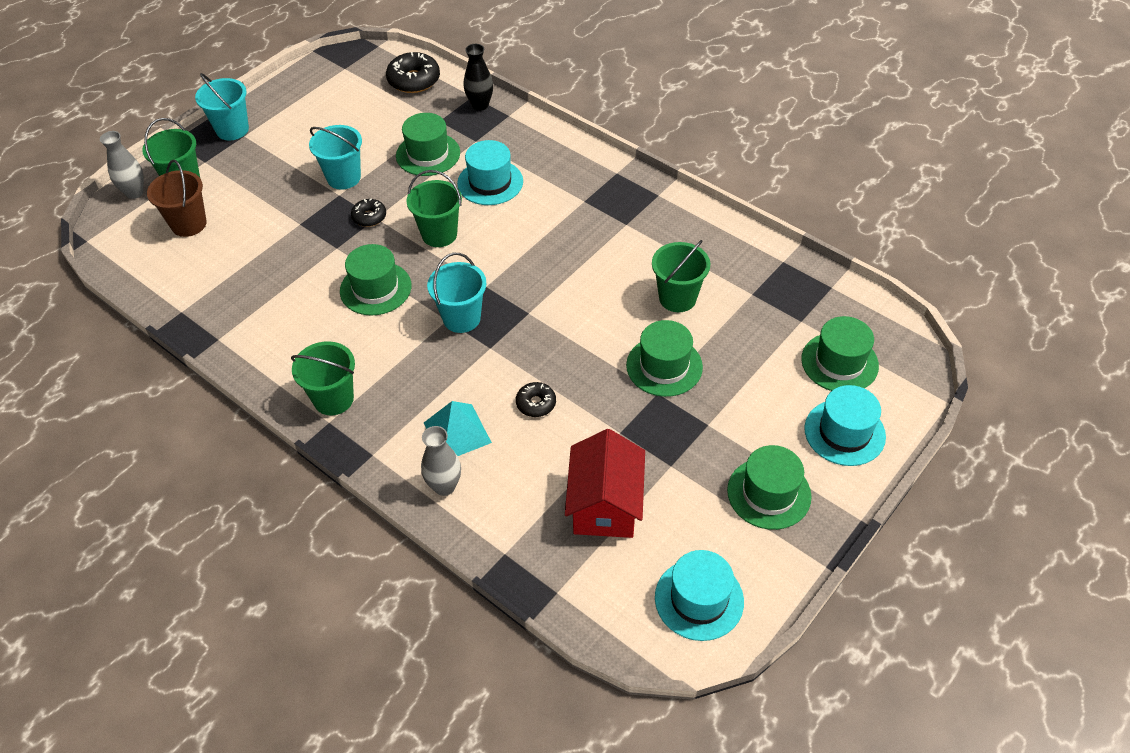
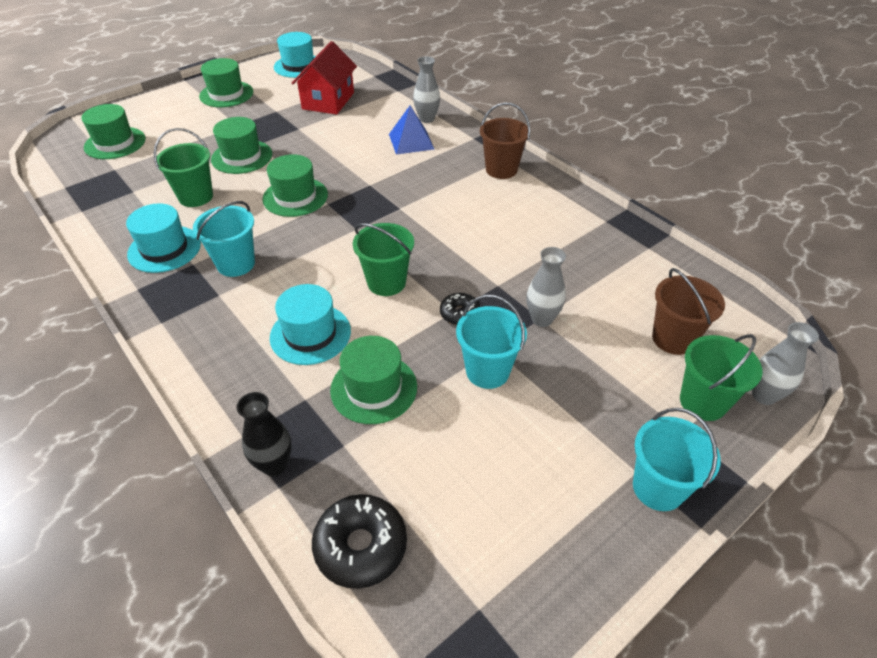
camera: 170 degrees left, 5 degrees down
green bucket [291,341,355,415] -> brown bucket [480,102,530,179]
green hat [340,244,411,316] -> green hat moved to [262,154,328,217]
turquoise pyramid [424,401,492,456] -> blue pyramid [389,106,434,155]
turquoise bucket [427,253,487,333] -> turquoise bucket moved to [193,201,255,277]
black donut [516,382,556,417] -> none
turquoise hat [804,385,886,466] -> turquoise hat moved to [126,203,201,273]
none -> grey vase [526,247,566,327]

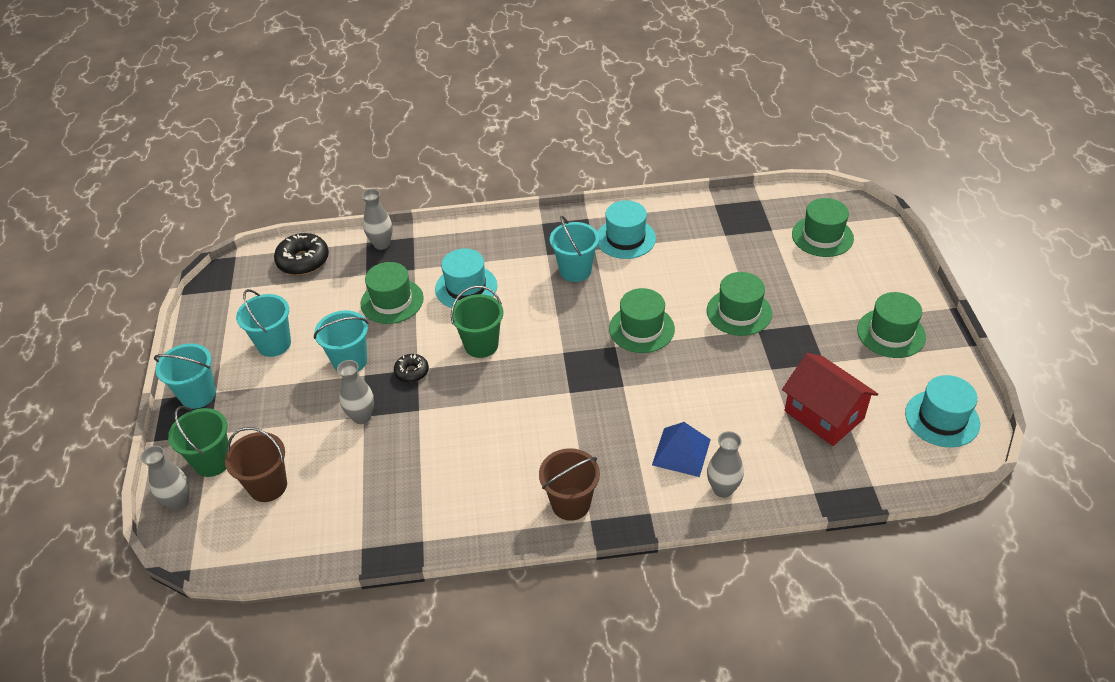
camera: 125 degrees right, 0 degrees up
green bucket [153,128,213,207] -> none
black vase [236,392,292,476] -> grey vase [362,189,393,250]
none -> turquoise bucket [236,289,291,357]

